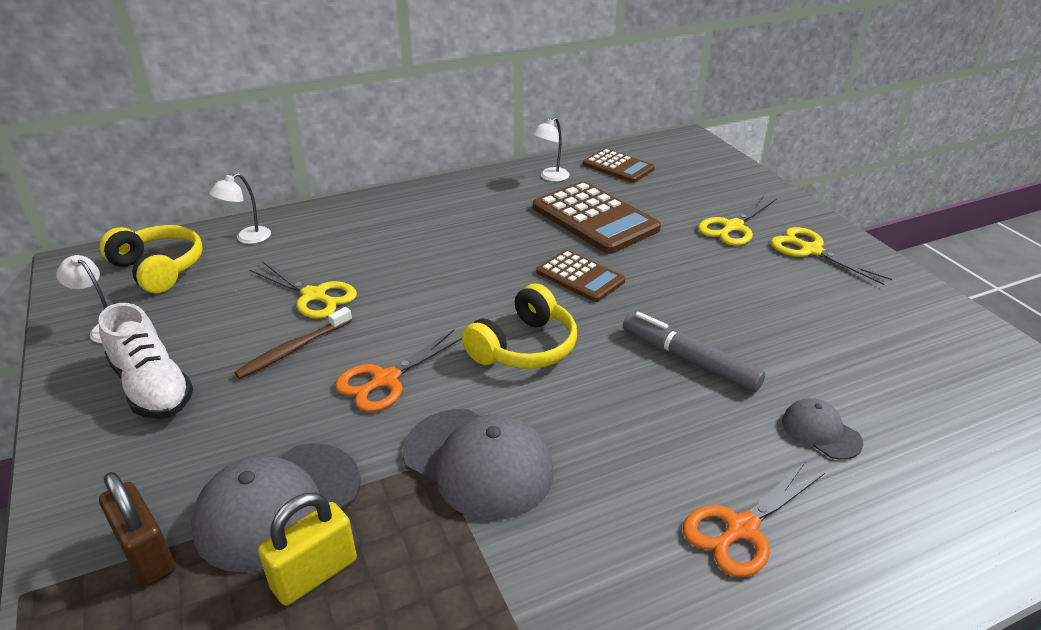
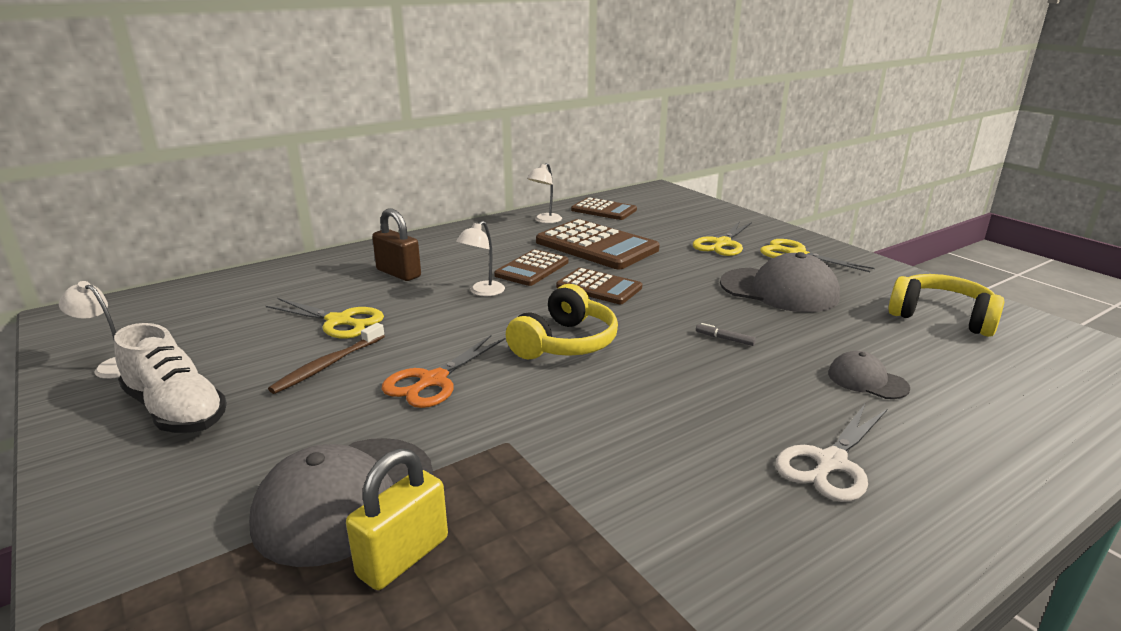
camera: 10 degrees left, 10 degrees down
brown padlock [99,472,175,586] -> brown padlock moved to [372,208,421,281]
yellow headphones [100,225,203,293] -> yellow headphones moved to [888,274,1004,337]
white lamp [209,173,271,244] -> white lamp moved to [456,221,505,296]
grey cap [402,409,554,520] -> grey cap moved to [720,252,840,312]
grey marker [623,312,765,392] -> grey marker [696,323,756,346], size x0.41
orange scissors [683,461,825,577] -> white scissors [775,404,887,502]
none -> brown calculator [494,249,569,286]

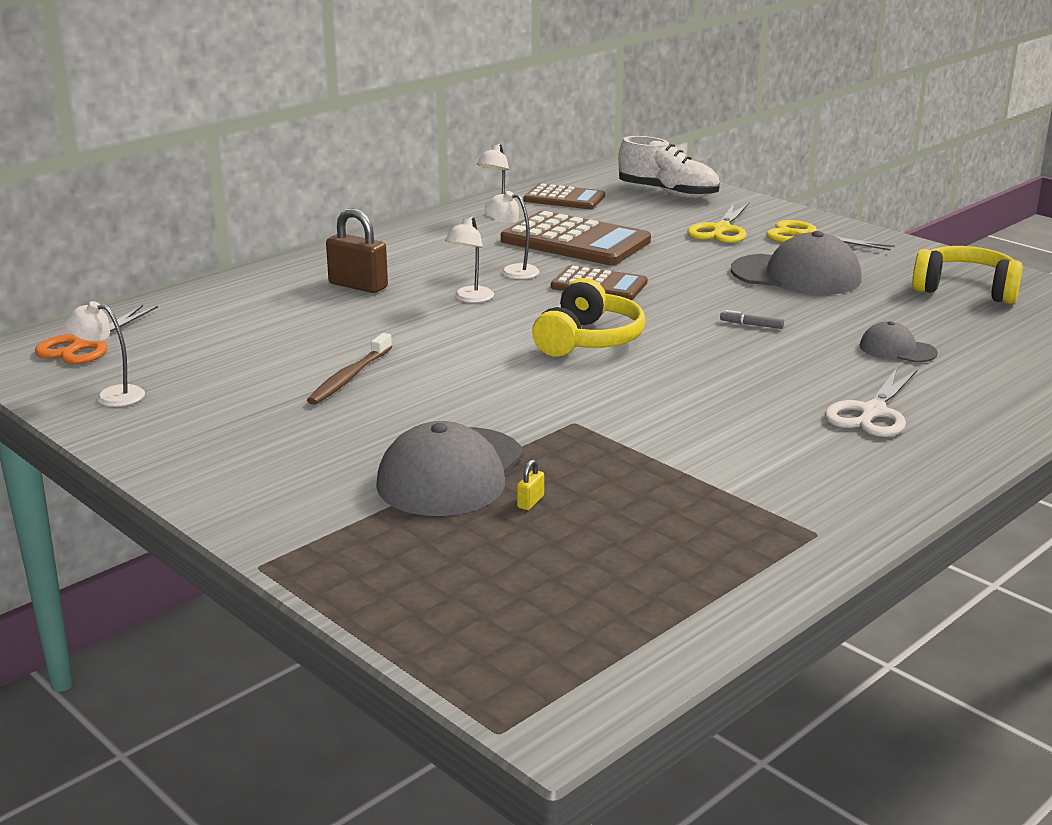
camera: 10 degrees left, 0 degrees up
white shoe [114,323,227,433] -> white shoe moved to [618,136,720,198]
yellow scissors [266,298,384,339] -> none
yellow padlock [346,448,448,590] -> yellow padlock [517,460,544,510], size x0.42
orange scissors [382,335,506,408] -> orange scissors moved to [35,305,158,364]
brown calculator [494,249,569,286] -> white lamp [485,191,540,279]

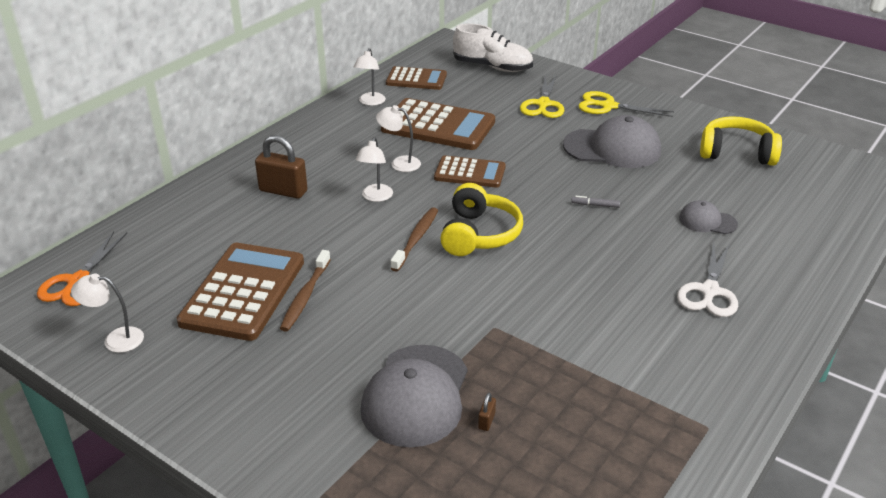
camera: 10 degrees left, 10 degrees up
yellow padlock [517,460,544,510] -> brown padlock [478,393,496,431]
none -> brown calculator [177,243,304,341]
none -> brown toothbrush [391,207,438,272]

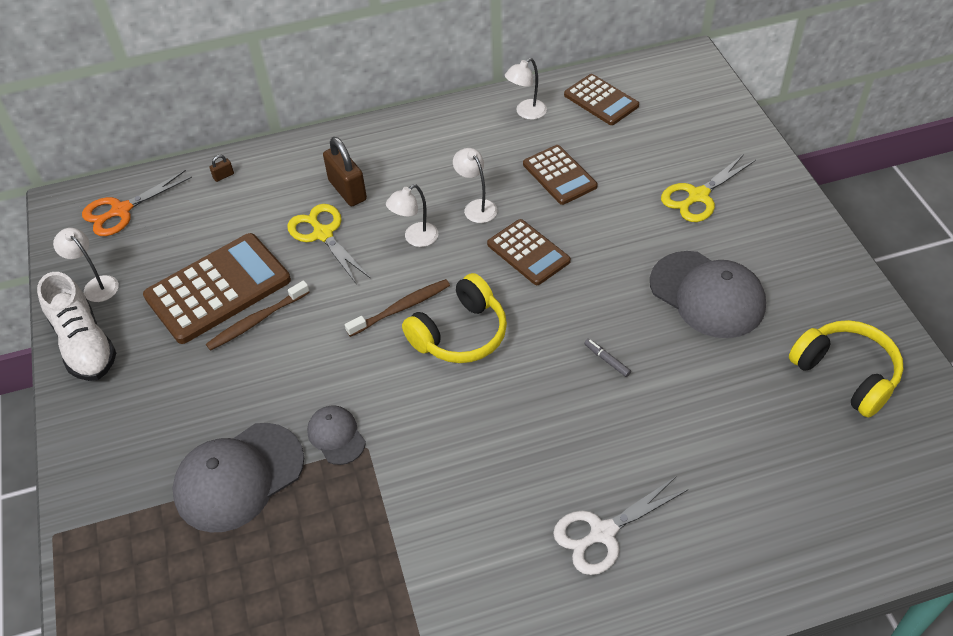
camera: 40 degrees right, 15 degrees up
brown calculator [381,98,495,150] -> brown calculator [523,145,598,205], size x0.60
white shoe [453,24,533,72] -> white shoe moved to [37,272,116,381]
brown padlock [478,393,496,431] -> brown padlock moved to [210,155,234,182]
yellow scissors [578,91,674,117] -> yellow scissors moved to [287,204,371,285]
grey cap [679,200,738,234] -> grey cap moved to [307,405,366,465]

